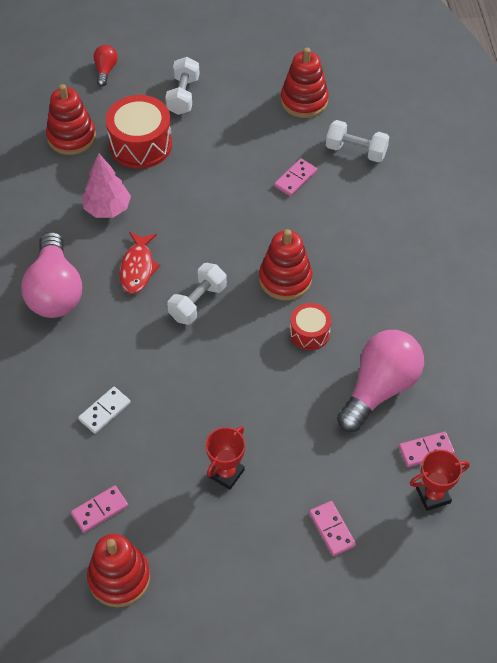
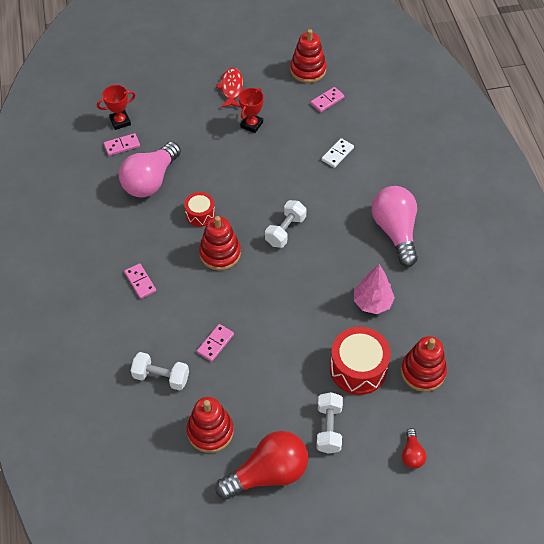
camera: 175 degrees right, 0 degrees up
red fish [119,232,160,294] -> red fish moved to [216,67,243,108]
pink domino [309,501,356,556] -> pink domino moved to [124,263,156,299]
none -> red light bulb [216,431,308,499]

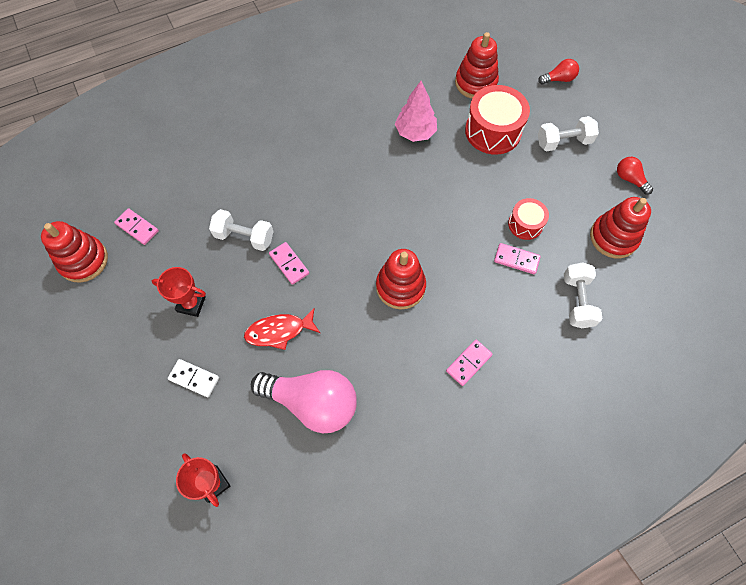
camera: 105 degrees left, 10 degrees up
pink domino [104,133,140,156] -> pink domino moved to [269,242,309,285]
red drum [184,192,215,227] -> red drum moved to [508,198,549,240]
red fish [216,67,243,108] -> red fish moved to [244,308,320,350]
red light bulb [216,431,308,499] -> red light bulb [617,157,653,195], size x0.46
white dumbbell [265,200,307,248] -> white dumbbell moved to [209,209,274,251]
white domino [322,138,354,168] -> white domino moved to [168,359,219,397]
pink light bulb [371,186,418,267] -> none

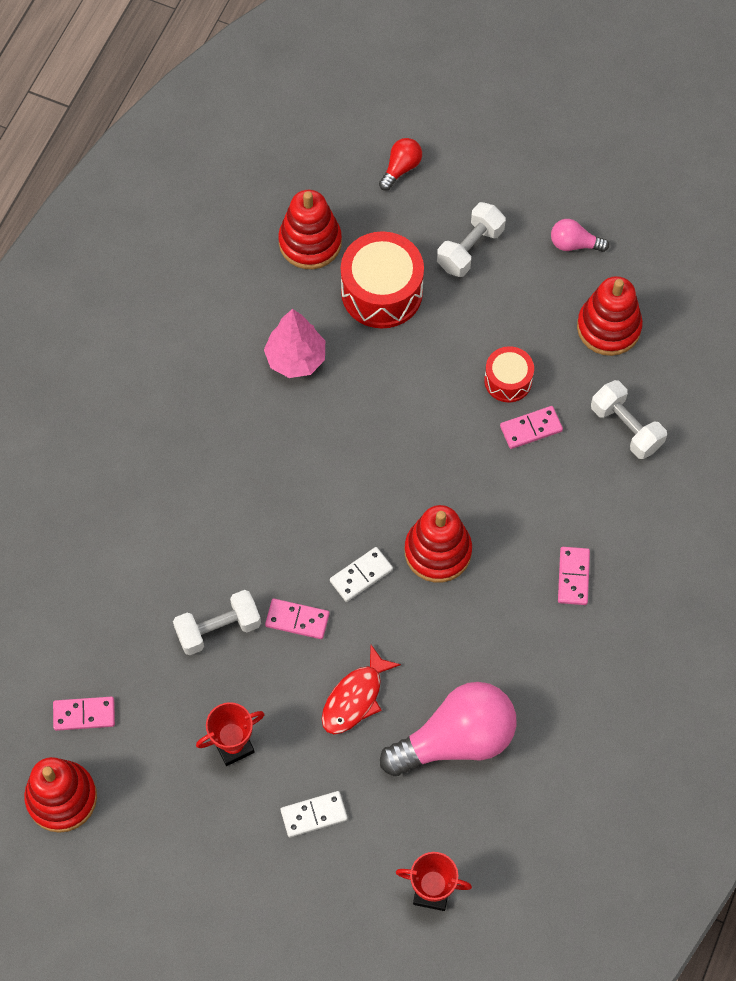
camera: 40 degrees left, 0 degrees up
red light bulb [617,157,653,195] -> pink light bulb [551,219,609,252]
none -> white domino [330,547,393,602]

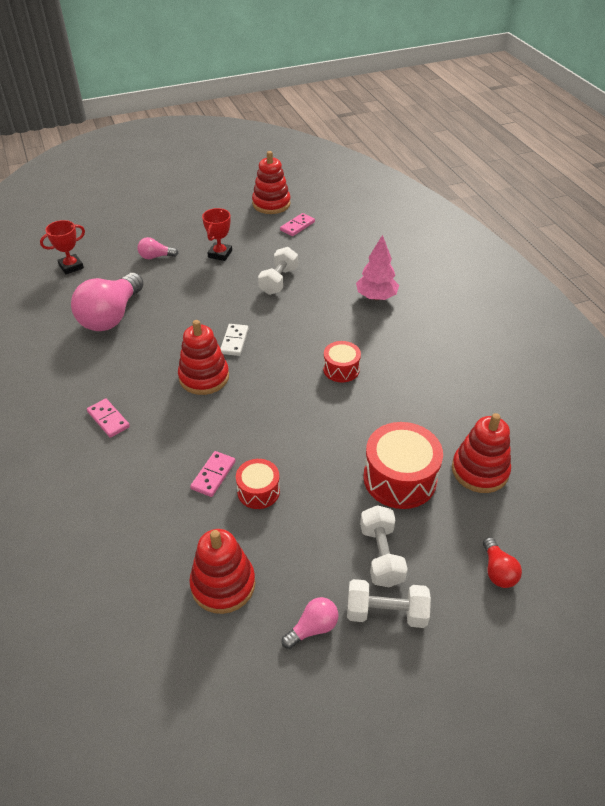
camera: 135 degrees right, 20 degrees down
pink tree [264,309,325,378] -> pink tree moved to [356,235,399,300]
pink domino [265,599,329,639] -> none
white domino [281,791,348,837] -> pink light bulb [137,237,178,259]
red fish [322,645,401,734] -> none
white dumbbell [591,380,667,459] -> white dumbbell moved to [347,579,431,628]
none -> red drum [323,341,361,382]

